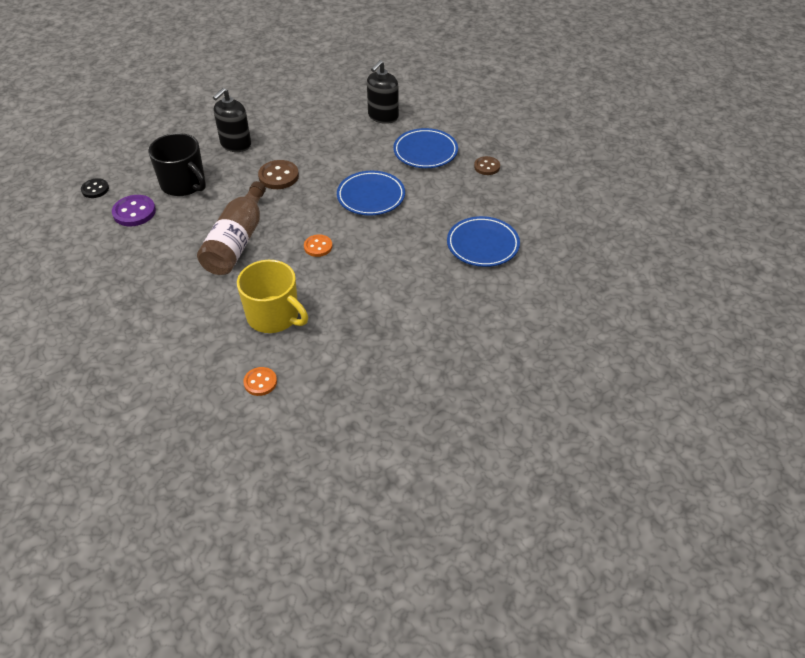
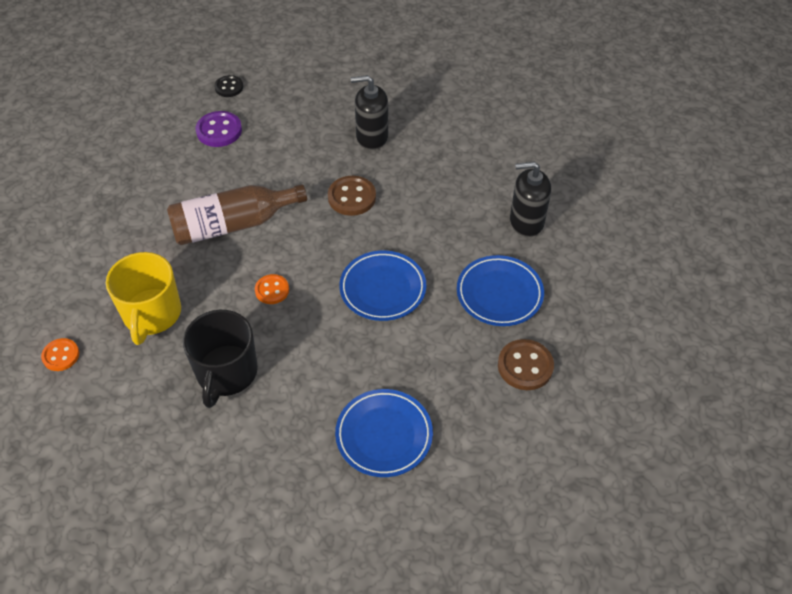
camera: 55 degrees right, 5 degrees up
black mug [148,133,206,196] -> black mug moved to [183,310,258,408]
brown button [474,156,500,175] -> brown button [498,339,554,390], size x1.53

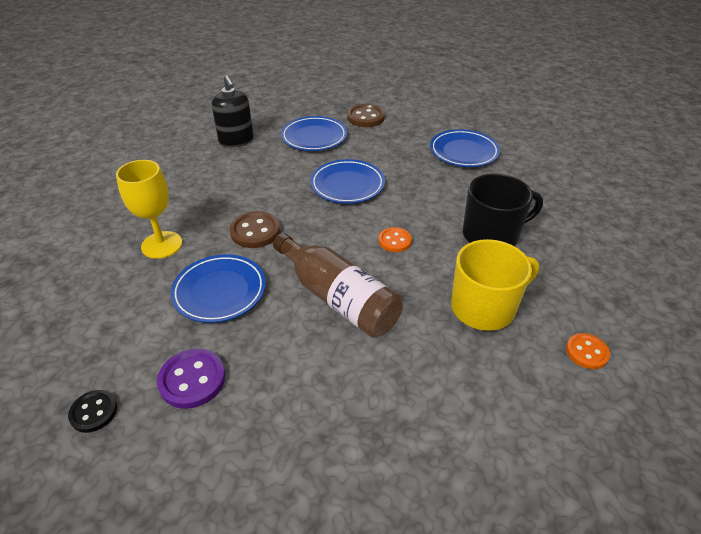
camera: 115 degrees left, 10 degrees down
black soap dispenser [351,75,388,150] -> yellow goblet [116,160,182,259]
none -> blue plate [170,254,266,323]

